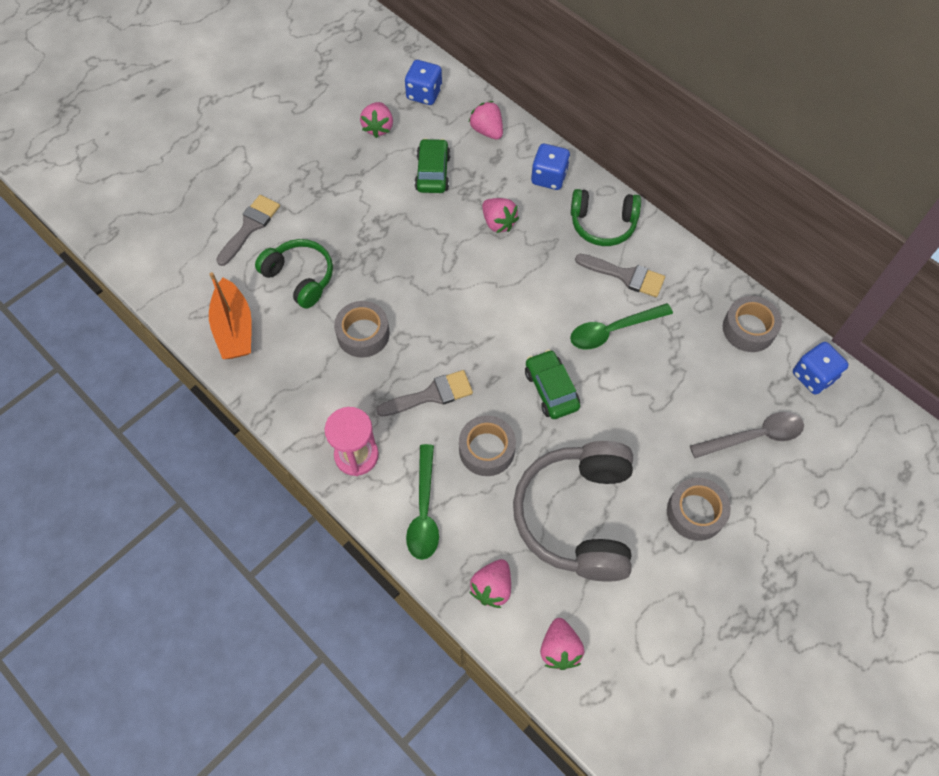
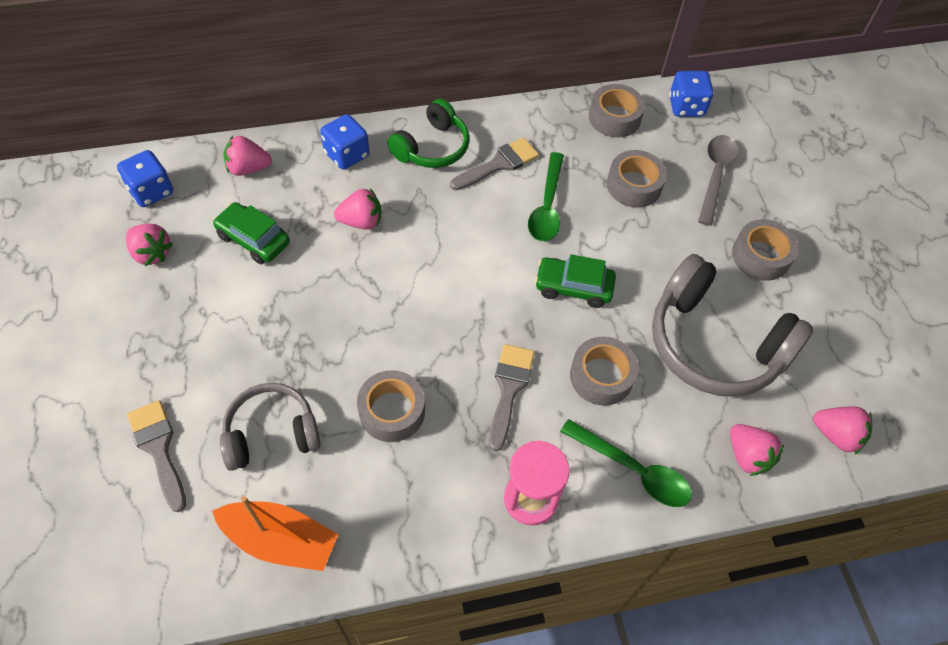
camera: 60 degrees left, 5 degrees down
green headphones [255,239,333,309] -> grey headphones [220,383,321,471]
none -> grey tape [607,150,667,207]

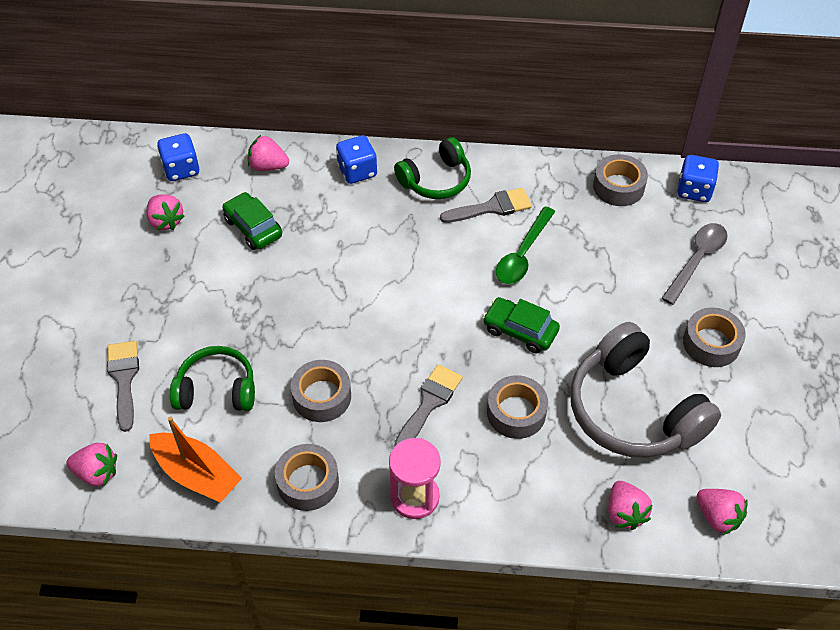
camera: 20 degrees right, 5 degrees down
grey headphones [220,383,321,471] -> green headphones [170,346,255,411]
pink strawberry [334,188,381,230] -> pink strawberry moved to [66,443,117,486]
green spoon [560,419,692,507] -> none
grey tape [607,150,667,207] -> grey tape moved to [275,444,339,511]

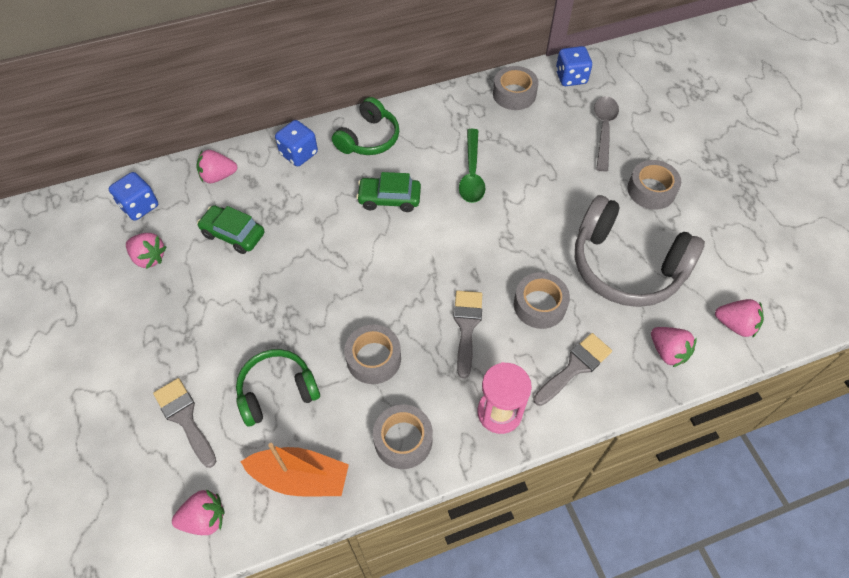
camera: 25 degrees left, 5 degrees up
grey brush [440,188,532,223] -> grey brush moved to [533,333,612,406]
green car [483,297,560,353] -> green car moved to [356,172,421,212]

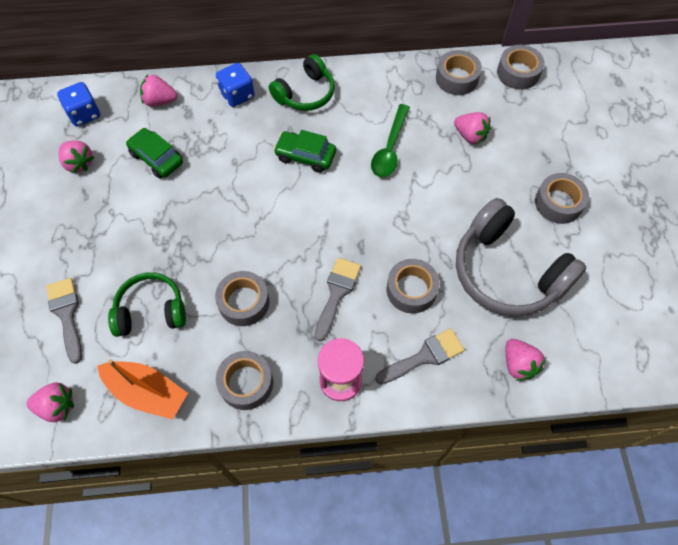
camera: 15 degrees right, 5 degrees up
blue dice [556,46,592,86] -> grey tape [497,45,545,90]
grey spoon [594,97,619,171] -> none
pink strawberry [715,299,764,338] -> pink strawberry moved to [454,112,491,144]

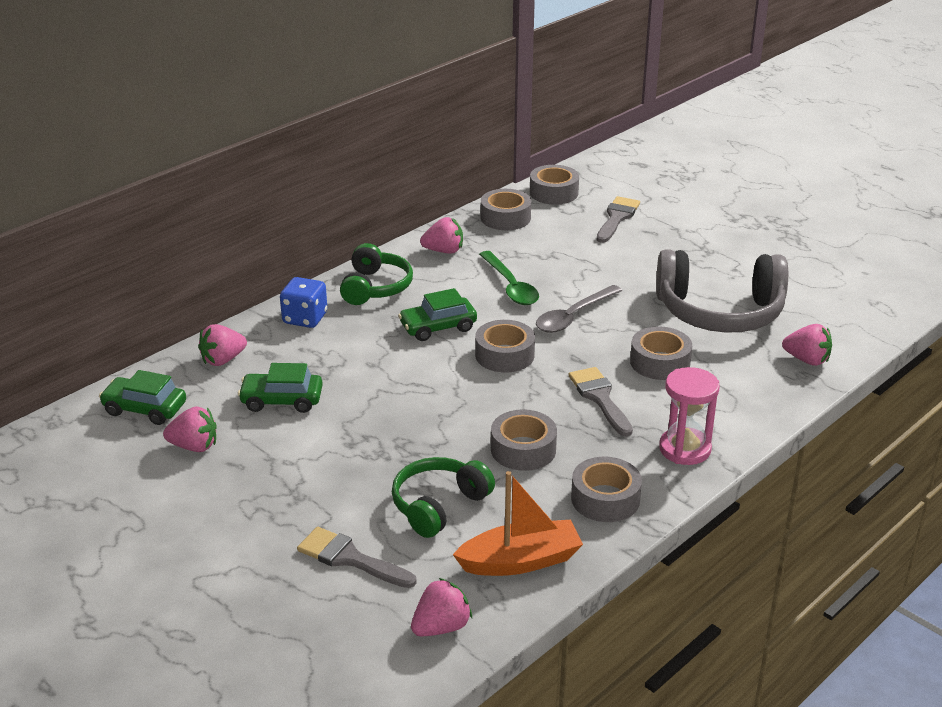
camera: 40 degrees left, 30 degrees down
blue dice [57,82,100,127] -> green car [99,370,186,425]
grey brush [375,328,465,384] -> grey brush moved to [597,196,640,243]
pink strawberry [454,112,491,144] -> pink strawberry moved to [420,217,463,254]
grey tape [535,173,589,224] -> grey tape moved to [475,320,535,373]
none -> grey spoon [536,285,622,333]

